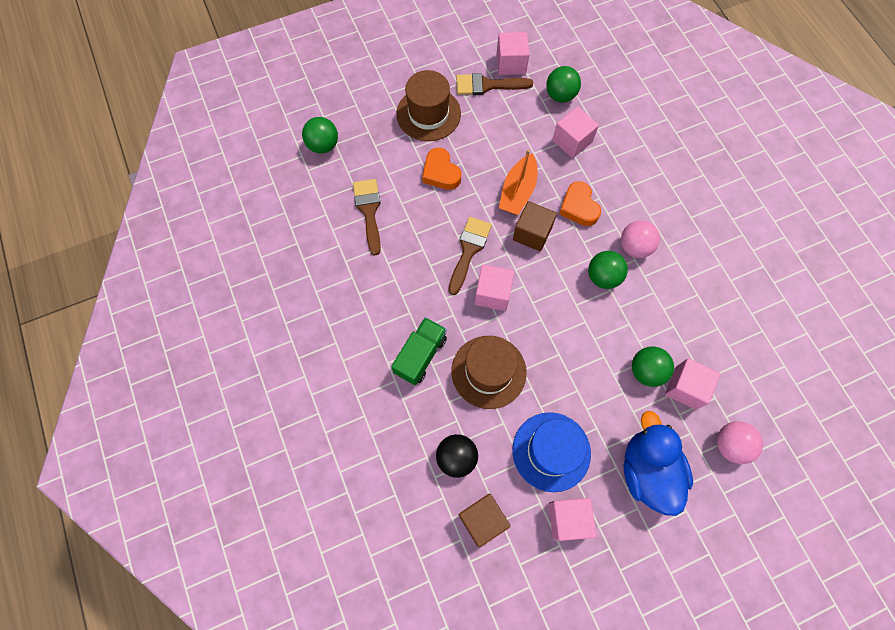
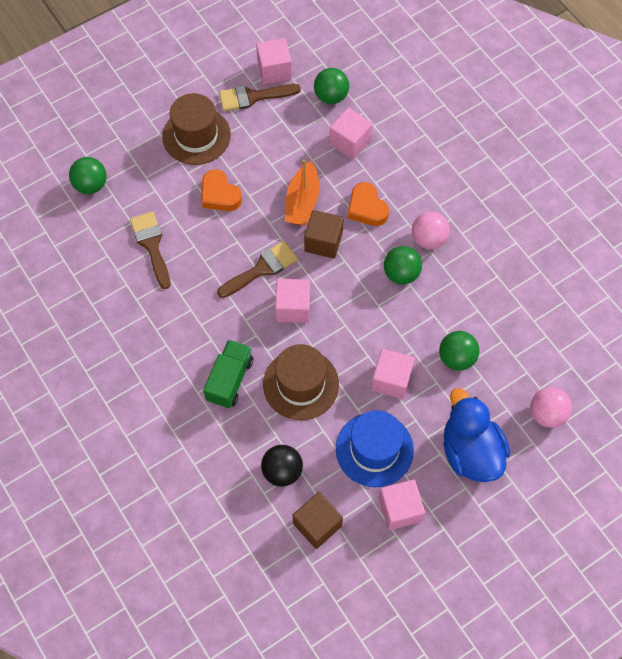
camera: 10 degrees left, 5 degrees down
brown brush [449,217,492,295] -> brown brush turned 45 degrees clockwise [217,241,298,298]
pink cube [665,358,720,410] -> pink cube moved to [371,349,415,399]

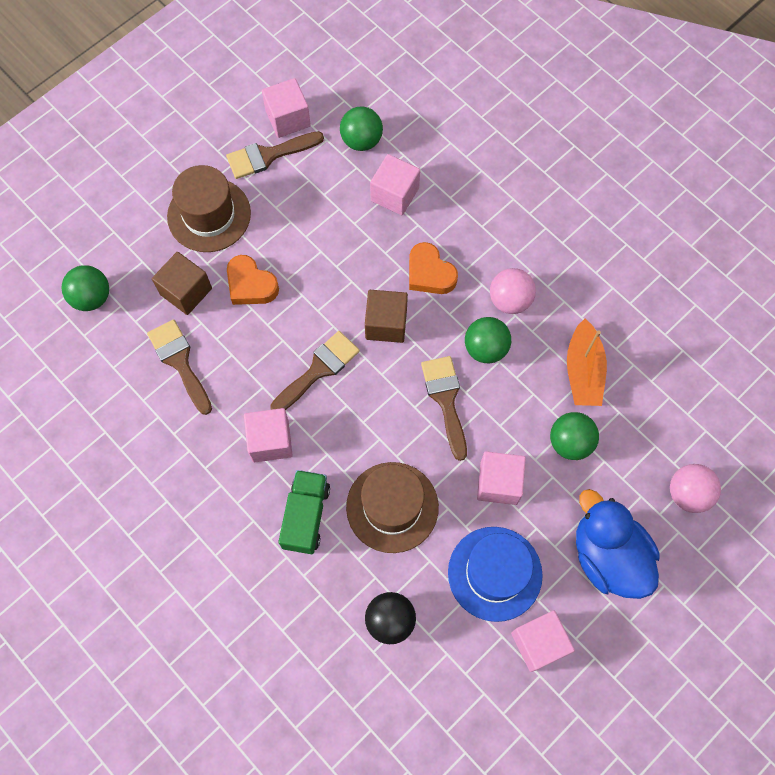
camera: 10 degrees left, 5 degrees up
pink cube [275,279,310,323] -> pink cube moved to [244,408,293,463]
orange boat [285,160,319,225] -> orange boat moved to [567,318,607,406]
brown cube [292,492,343,549] -> brown cube moved to [152,252,212,315]
none -> brown brush [421,356,467,461]

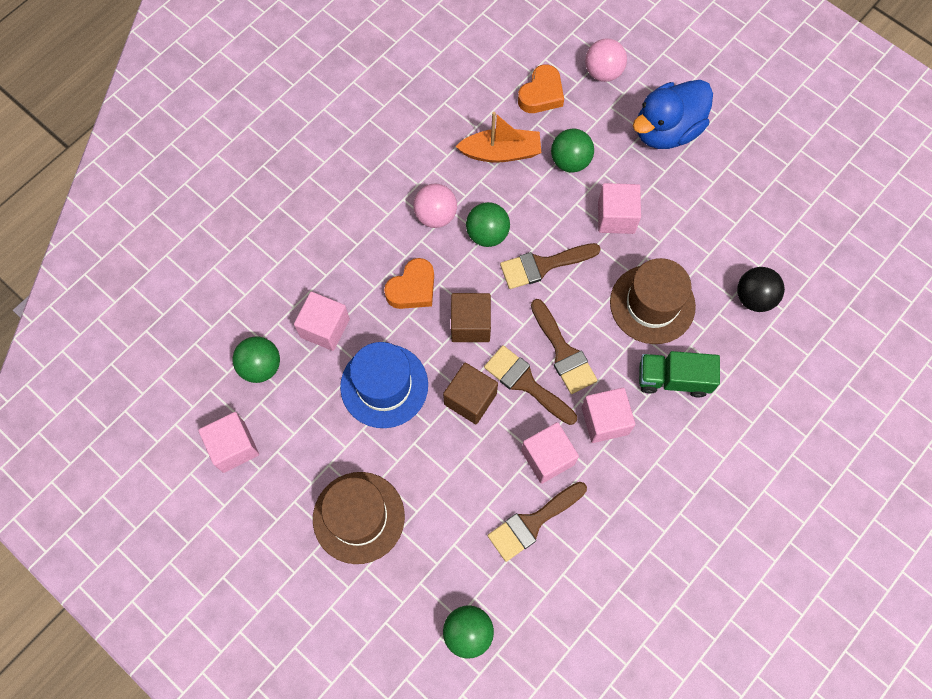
camera: 95 degrees left, 0 degrees up
brown cube [152,252,212,315] -> brown cube moved to [443,363,498,424]
brown brush [226,131,324,179] -> brown brush moved to [531,299,598,394]
orange heart [227,255,279,305] -> orange heart moved to [518,65,564,113]
blue hat [448,527,543,622] -> blue hat moved to [340,342,428,428]
pink cube [511,610,575,672] -> pink cube moved to [521,422,579,484]

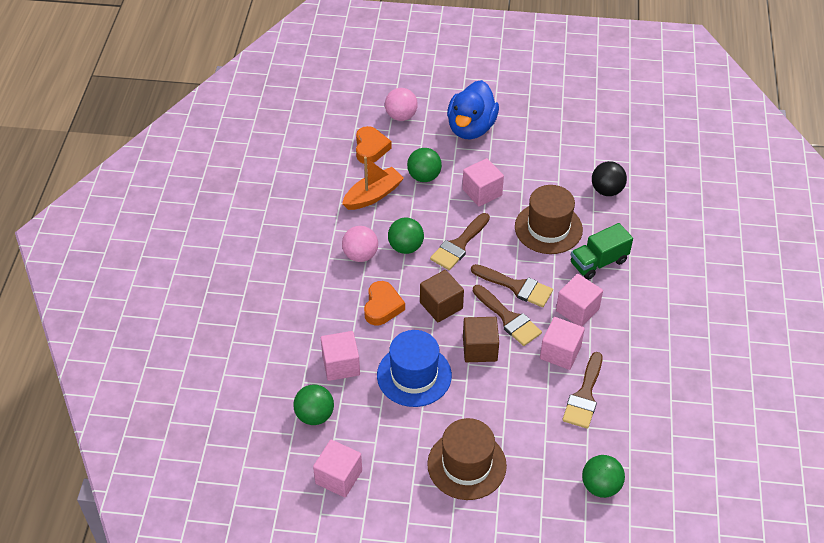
camera: 35 degrees left, 20 degrees down
brown brush [484,345,577,425] -> brown brush turned 135 degrees counterclockwise [473,285,542,346]

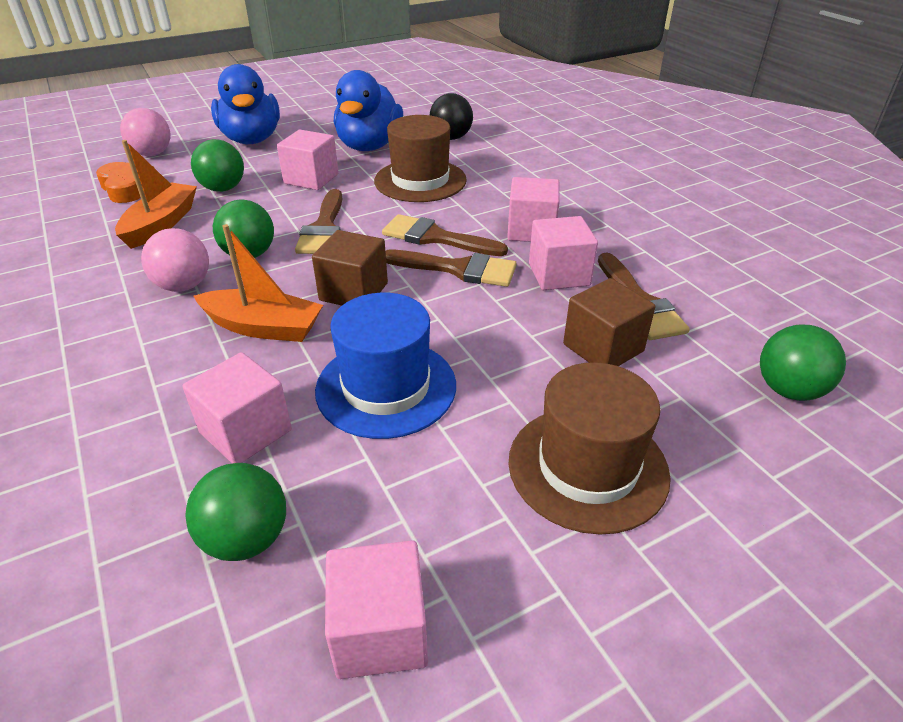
camera: 35 degrees left, 10 degrees down
orange heart [364,281,405,326] -> orange boat [194,224,323,342]
brown cube [463,317,499,362] -> brown cube moved to [563,278,655,366]
brown brush [471,264,553,307] -> brown brush turned 150 degrees counterclockwise [382,214,508,256]
green truck [571,223,633,280] -> none
none -> blue duck [334,70,403,151]

